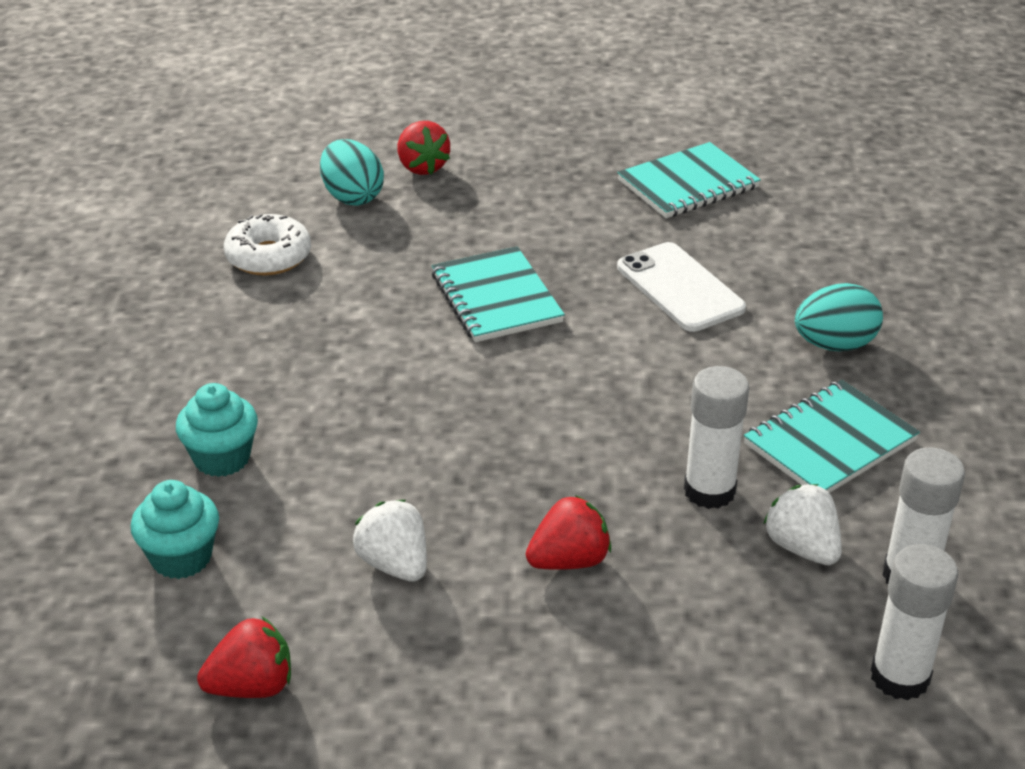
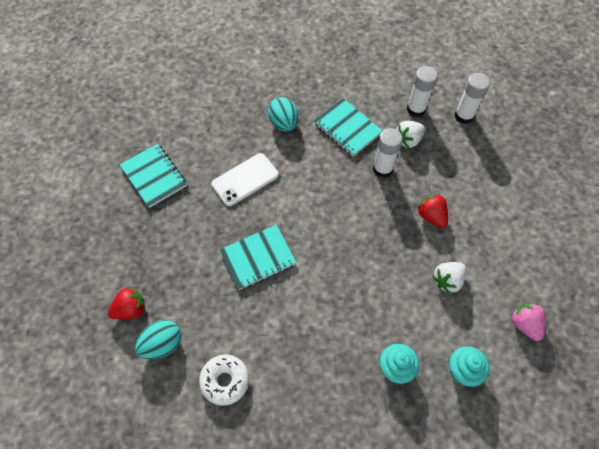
camera: 95 degrees left, 25 degrees up
red strawberry [197,617,291,698] -> pink strawberry [511,303,545,341]

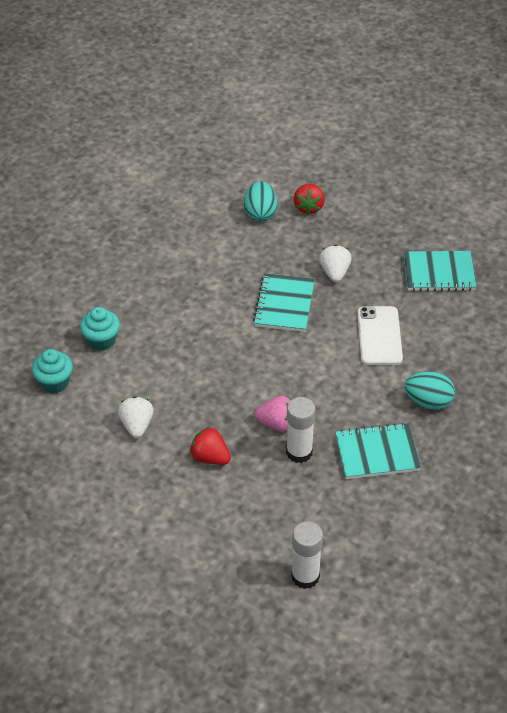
camera: 125 degrees right, 15 degrees down
white donut [199,355,249,406] -> none
white strawberry [396,121,425,148] -> white strawberry moved to [319,245,352,282]
white glue stick [407,66,438,117] -> none
red strawberry [417,194,448,228] -> red strawberry turned 150 degrees counterclockwise [190,427,231,465]
pink strawberry [511,303,545,341] -> pink strawberry moved to [254,396,292,432]

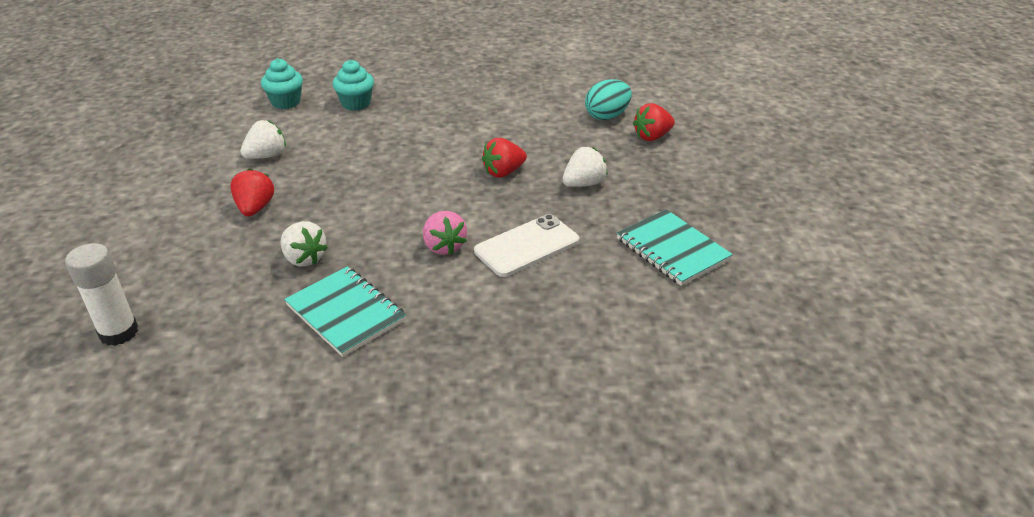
camera: 55 degrees right, 10 degrees down
turquoise notebook [253,273,315,332] -> red strawberry [482,138,527,178]
pink strawberry [254,396,292,432] -> pink strawberry moved to [423,211,467,255]
white glue stick [286,397,315,463] -> white strawberry [281,221,328,266]
turquoise egg [405,371,455,410] -> none

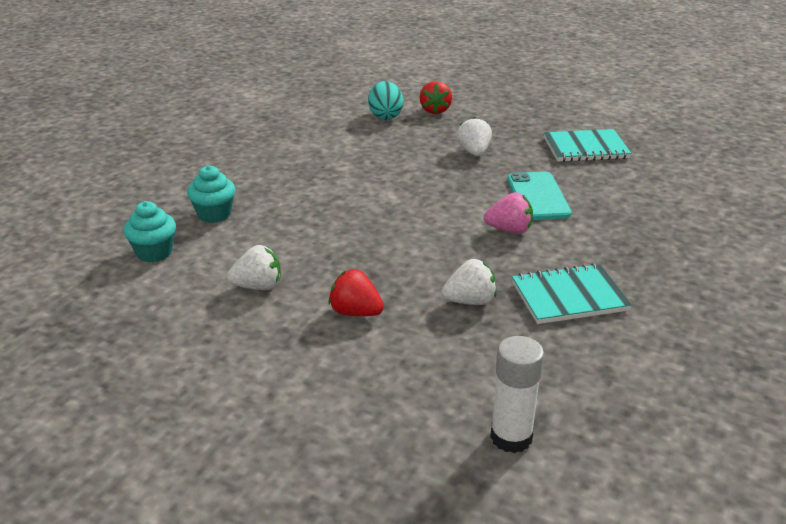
camera: 60 degrees left, 5 degrees down
white strawberry [240,120,286,159] -> white strawberry turned 90 degrees clockwise [227,245,281,290]
white phone [474,214,579,277] -> turquoise phone [507,172,572,220]
red strawberry [482,138,527,178] -> none

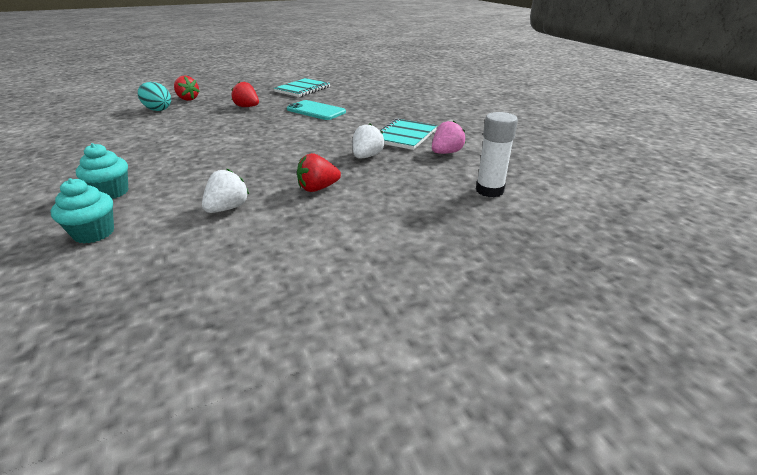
camera: 50 degrees left, 0 degrees up
white strawberry [456,117,492,156] -> red strawberry [231,81,259,107]
pink strawberry [484,192,533,234] -> pink strawberry moved to [432,121,466,154]

